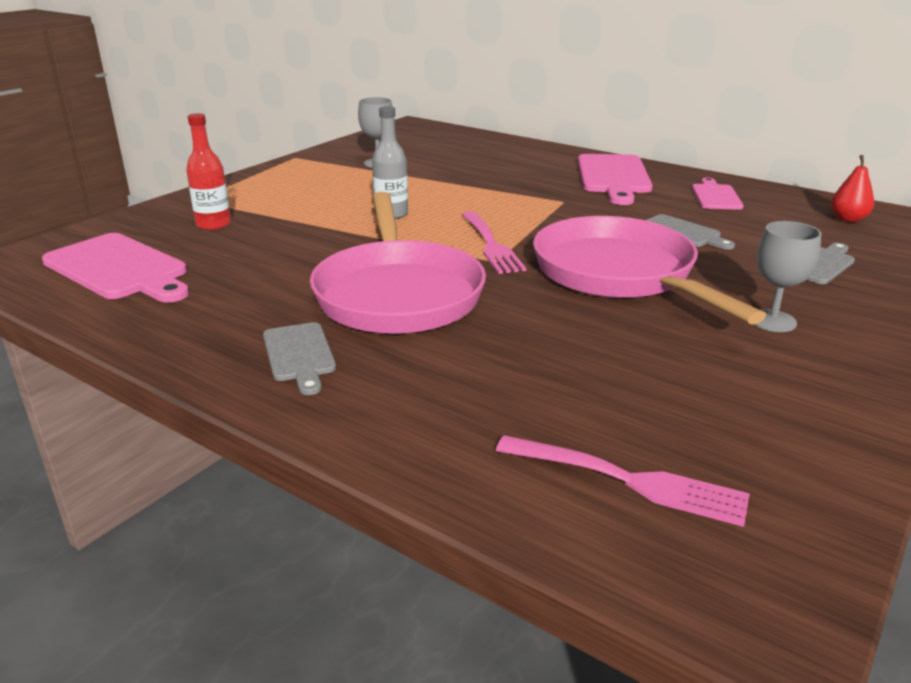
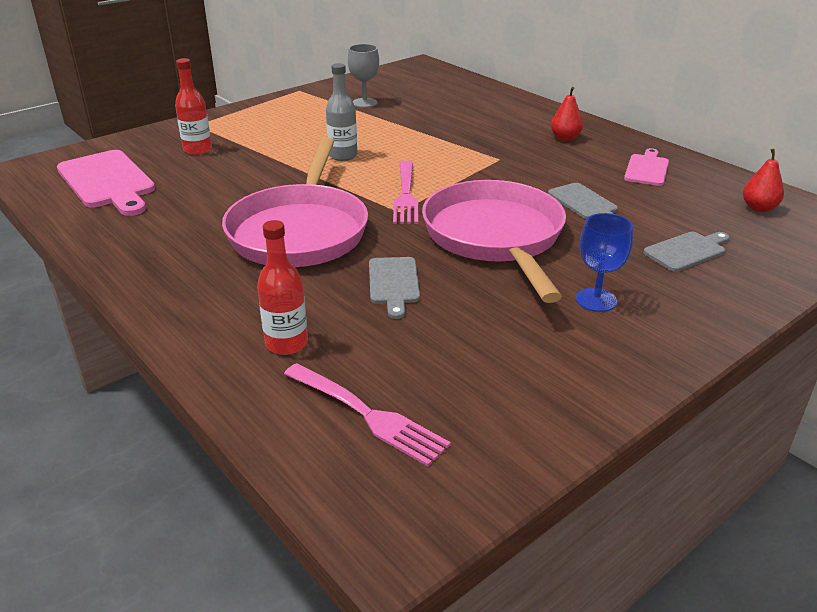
camera: 15 degrees right, 5 degrees up
grey cutting board [263,322,336,395] -> grey cutting board moved to [369,257,420,319]
pink cutting board [578,154,652,205] -> red pear [551,87,583,141]
grey goblet [754,221,821,332] -> blue goblet [576,213,633,312]
none -> red bottle [257,220,308,355]

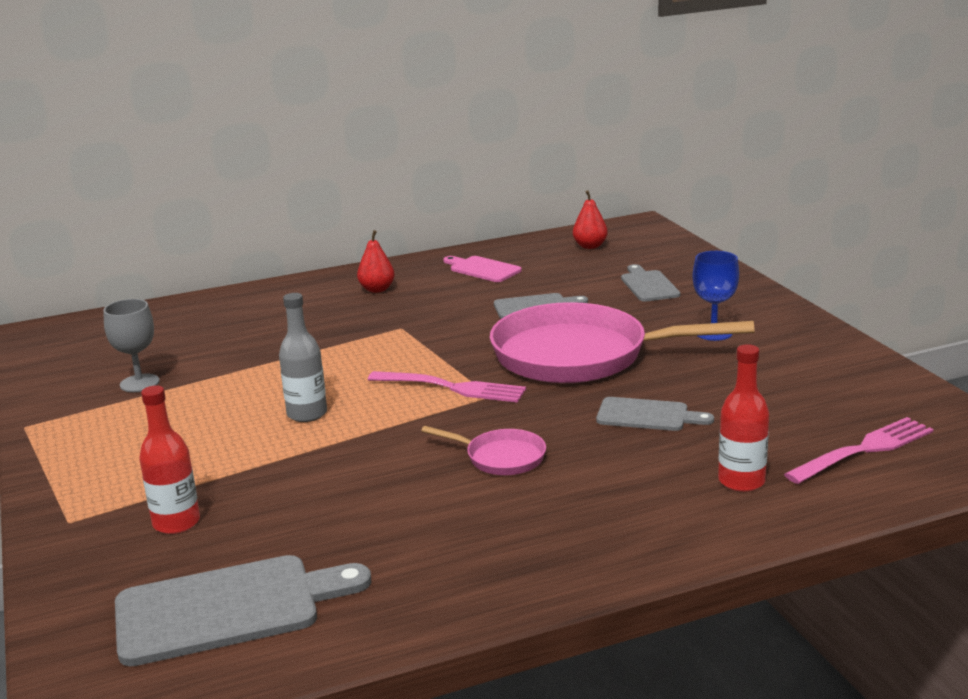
camera: 70 degrees left, 10 degrees down
pink cutting board [57,150,155,216] -> grey cutting board [115,555,371,666]
pink pan [222,137,368,267] -> pink pan [421,426,546,475], size x0.44

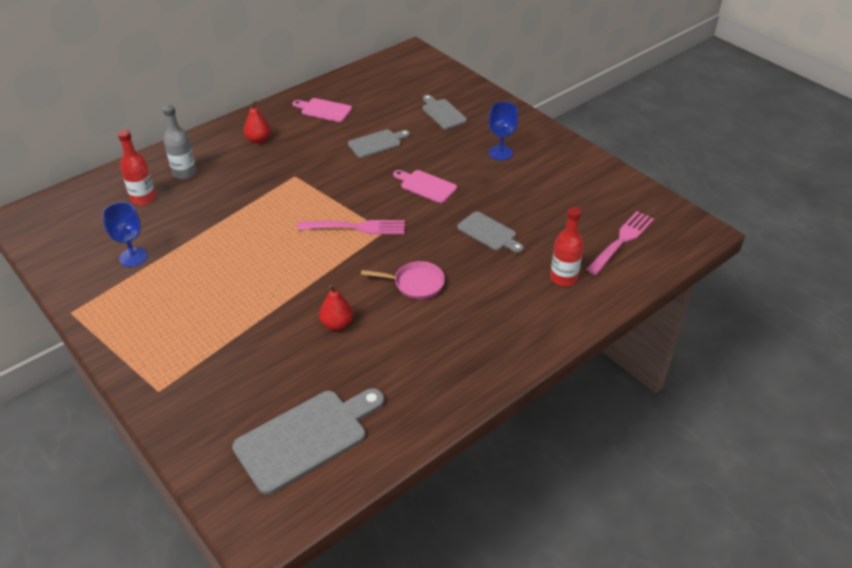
camera: 20 degrees left, 20 degrees up
grey goblet [103,299,160,392] -> blue goblet [102,202,148,267]
red bottle [139,385,200,534] -> red bottle moved to [118,130,156,206]
grey bottle [279,293,327,422] -> grey bottle moved to [163,105,197,179]
pink pan [490,302,755,383] -> pink cutting board [393,170,457,203]
red pear [573,190,608,249] -> red pear moved to [319,285,353,330]
grey cutting board [596,397,714,431] -> grey cutting board turned 45 degrees clockwise [457,211,524,253]

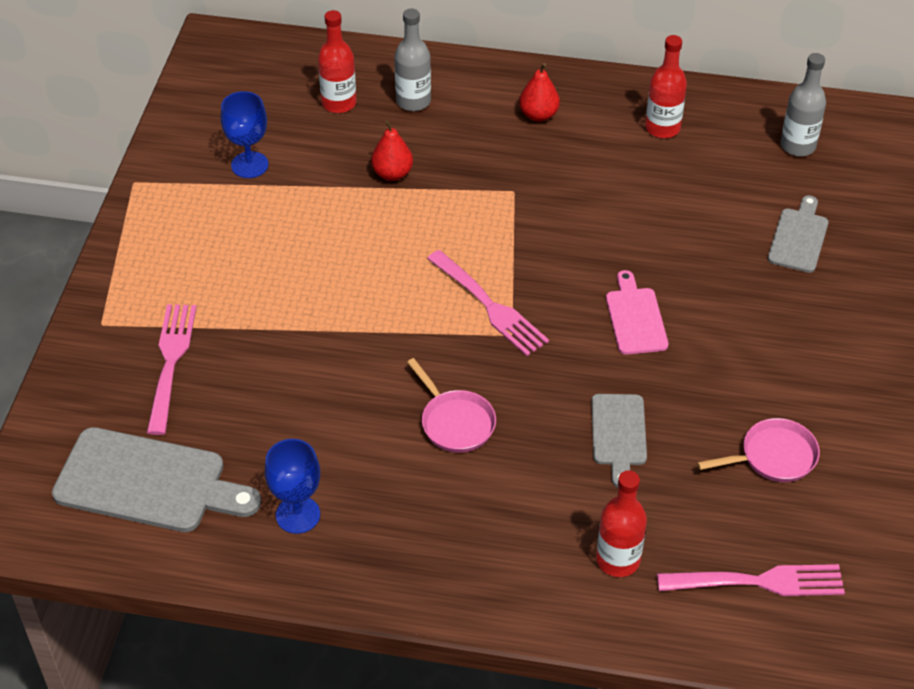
camera: 50 degrees right, 5 degrees up
pink cutting board [292,98,352,122] -> red bottle [645,35,687,138]
red pear [319,285,353,330] -> red pear moved to [371,120,413,181]
grey cutting board [348,129,410,158] -> none
blue goblet [488,102,519,160] -> blue goblet moved to [265,439,320,534]
none -> pink fork [147,304,196,435]
none -> pink pan [697,418,820,482]
none -> grey bottle [780,53,826,156]

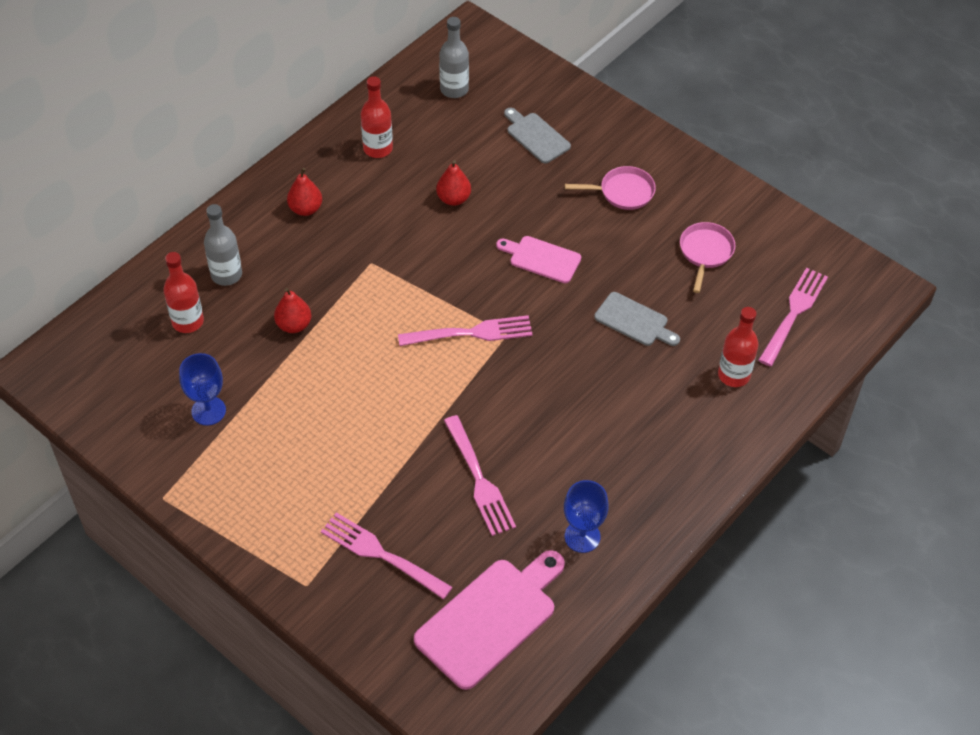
camera: 60 degrees left, 5 degrees up
grey cutting board [52,427,261,532] -> pink cutting board [414,550,565,690]
pink pan [407,358,496,453] -> pink pan moved to [565,166,656,210]
none -> red pear [436,160,471,206]
none -> pink fork [444,415,516,536]

